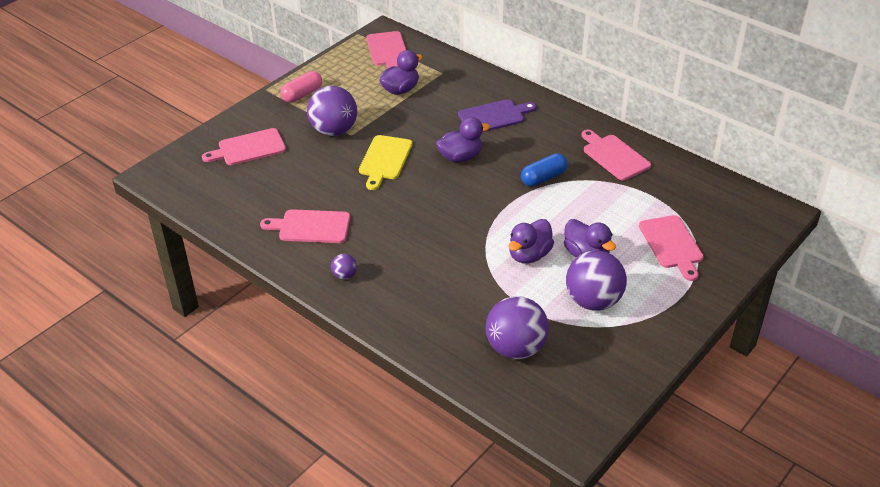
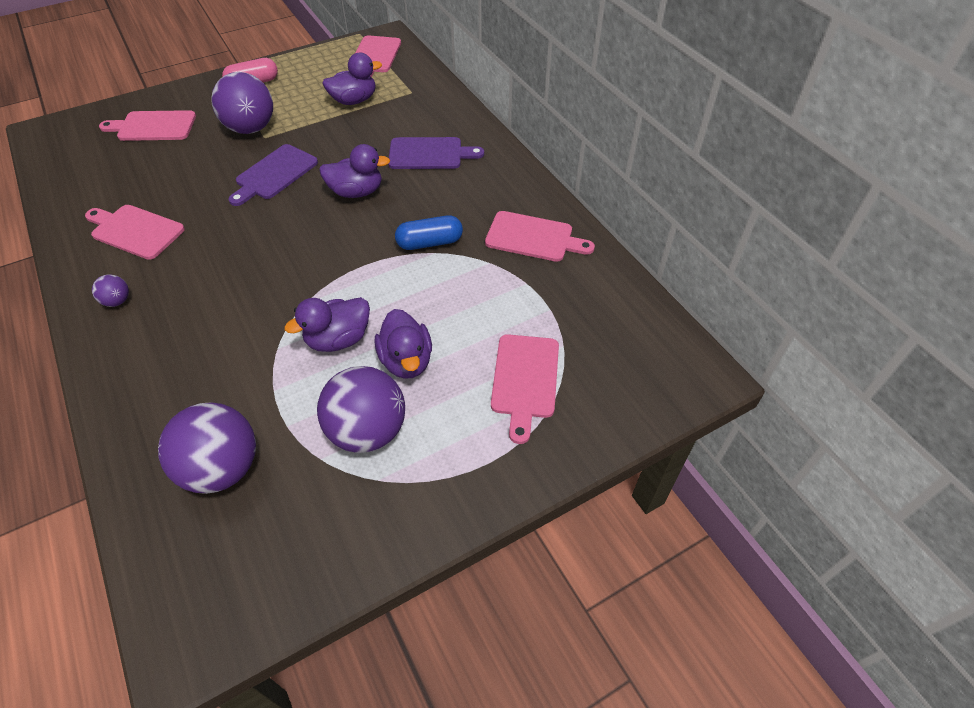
camera: 20 degrees right, 10 degrees up
yellow cutting board [359,135,412,190] -> purple cutting board [228,144,318,206]
pink cutting board [581,130,651,181] -> pink cutting board turned 120 degrees clockwise [485,211,595,262]

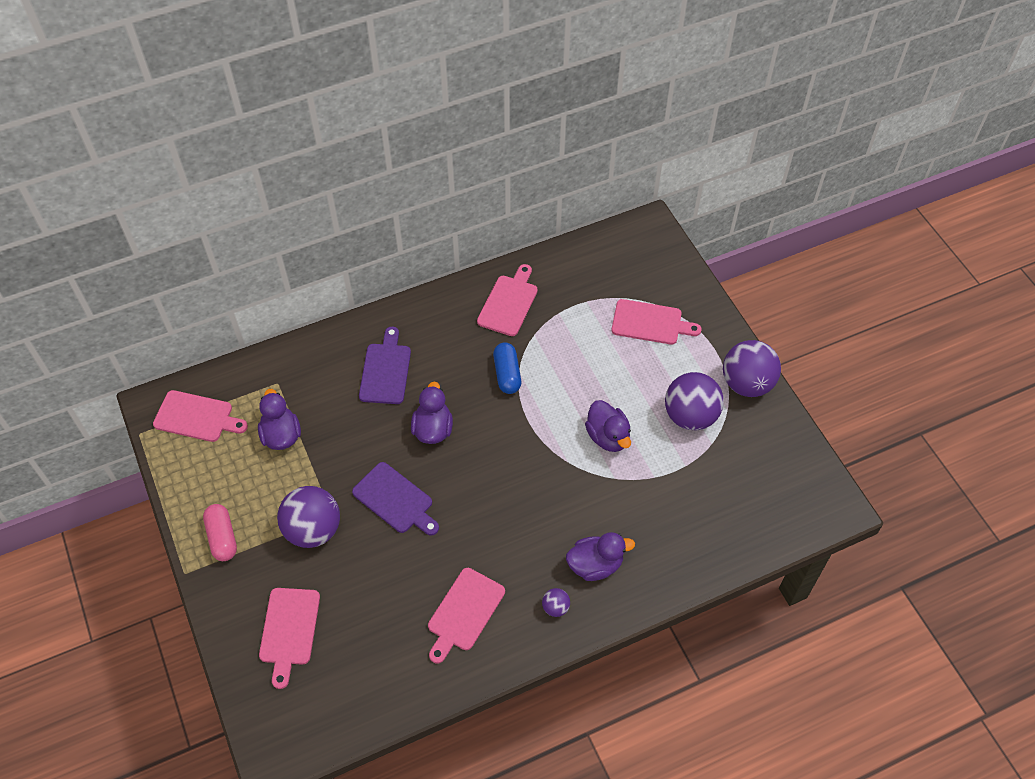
camera: 85 degrees left, 5 degrees up
purple ball [158,402,256,494] -> purple ball moved to [723,340,781,397]
purple duck [375,309,432,379] -> purple duck moved to [566,532,635,581]

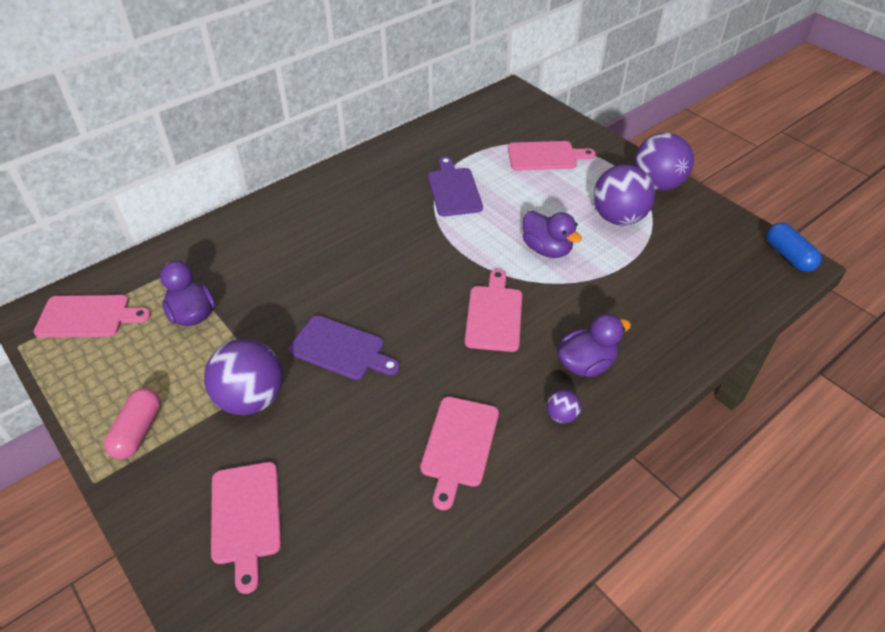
camera: 15 degrees left, 10 degrees down
pink capsule [203,504,237,561] -> pink capsule turned 45 degrees clockwise [104,388,161,459]
purple cutting board [359,327,411,404] -> purple cutting board moved to [428,157,483,216]
purple duck [411,381,453,444] -> none
pink cutting board [477,264,538,336] -> pink cutting board moved to [465,269,522,352]
blue capsule [493,342,521,394] -> blue capsule moved to [767,222,822,272]

